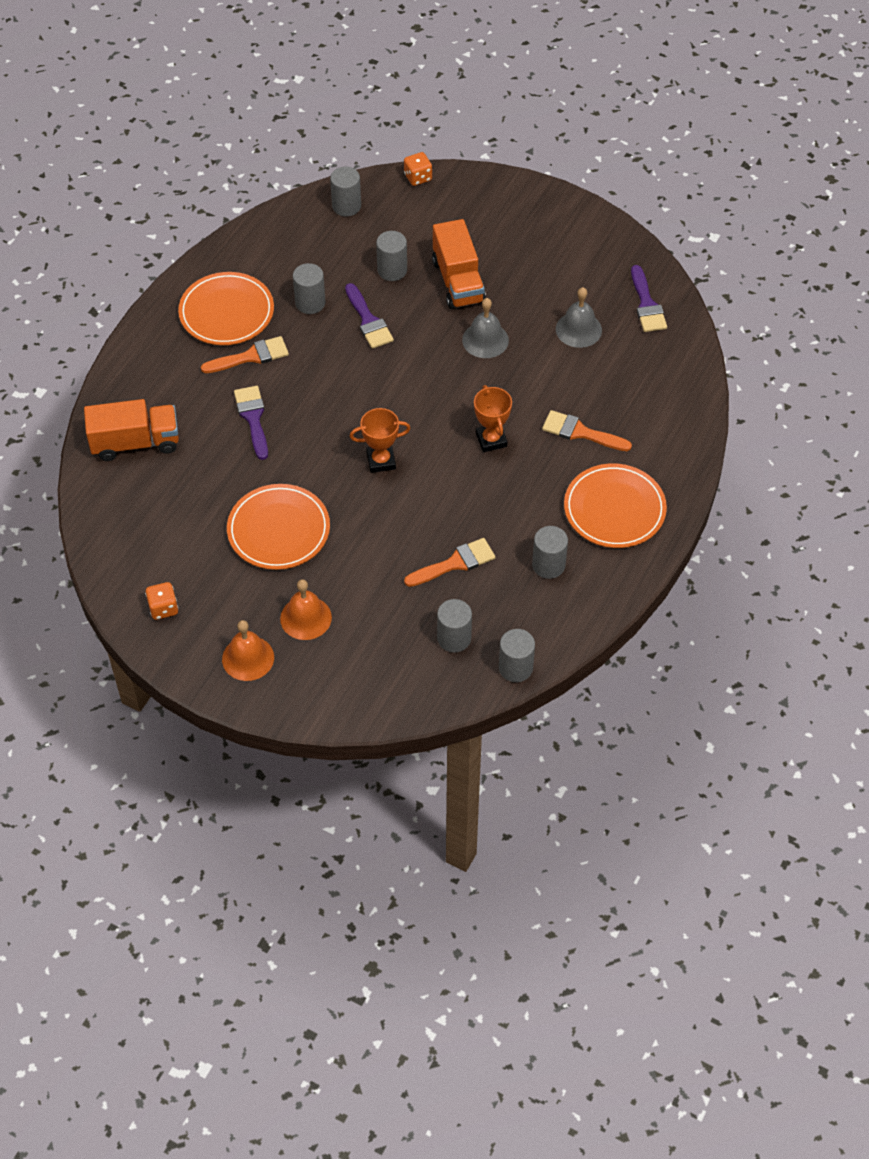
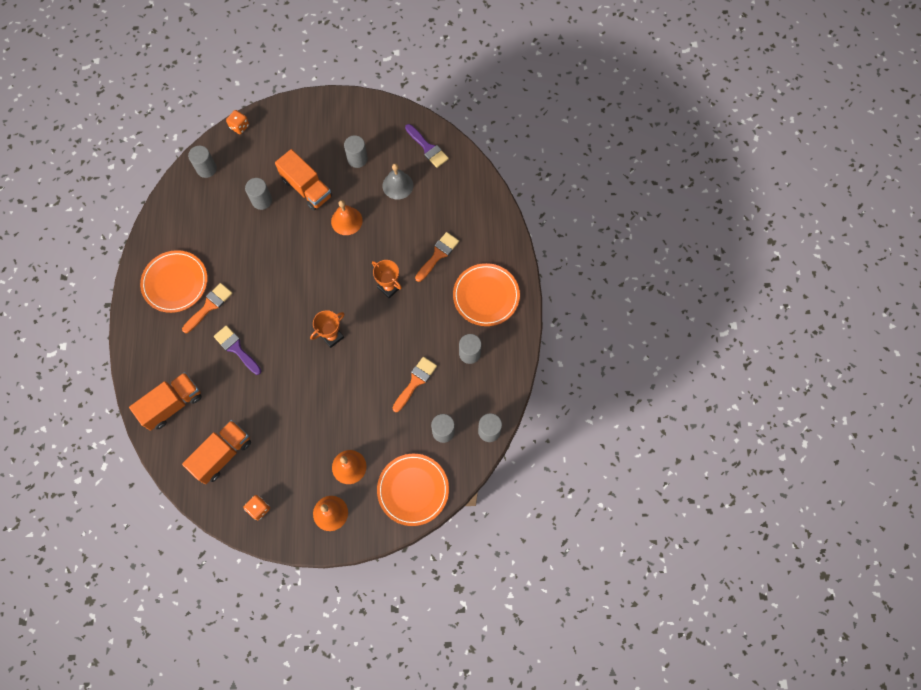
camera: 30 degrees left, 15 degrees up
orange plate [227,484,330,570] -> orange plate moved to [377,454,449,526]
grey cylinder [293,263,326,314] -> grey cylinder moved to [344,135,368,168]
purple brush [345,283,394,349] -> none
grey bell [462,298,509,358] -> orange bell [331,200,363,235]
orange brush [542,410,632,451] -> orange brush turned 135 degrees clockwise [415,232,459,282]
none -> orange truck [182,420,251,484]

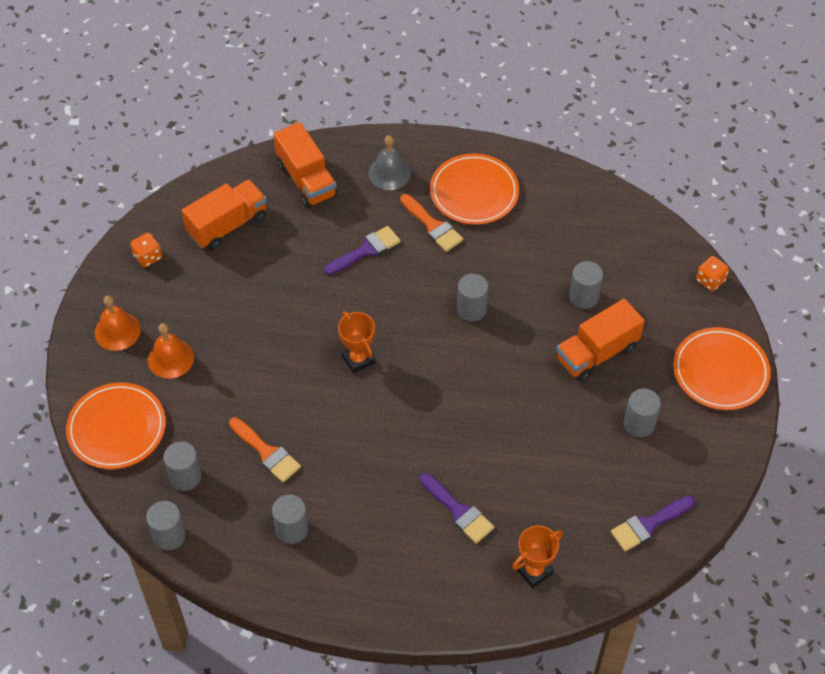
camera: 100 degrees right, 15 degrees down
orange truck [182,420,251,484] -> orange truck turned 90 degrees counterclockwise [182,180,267,250]
grey cylinder [188,146,217,178] -> grey cylinder moved to [457,274,489,322]
orange bell [331,200,363,235] -> none
orange trophy [372,260,402,299] -> orange trophy moved to [512,525,563,588]
grey bell [383,163,413,200] -> grey bell moved to [368,135,411,190]
orange brush [415,232,459,282] -> purple brush [420,473,494,544]
orange plate [453,263,520,326] -> orange plate moved to [673,327,771,410]

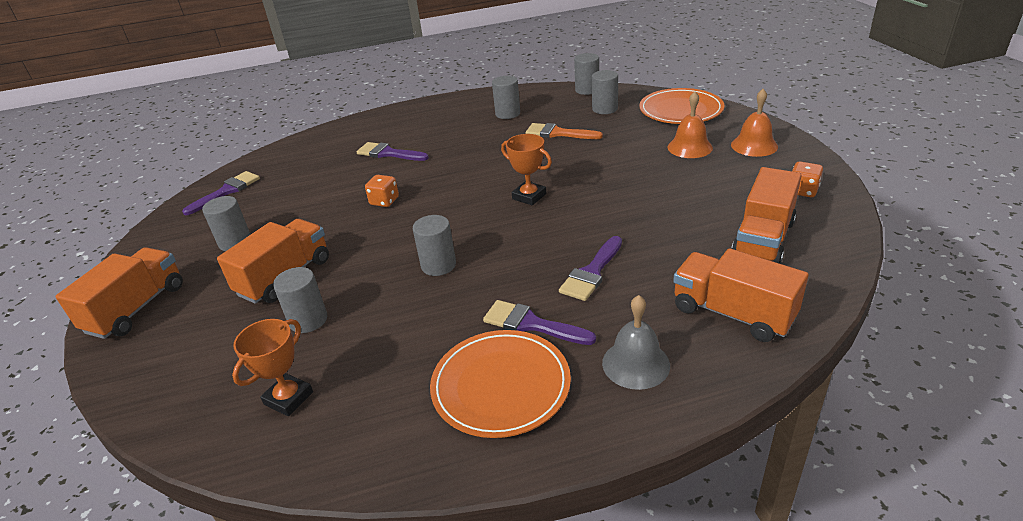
camera: 160 degrees right, 20 degrees down
orange brush [400,194,463,252] -> purple brush [483,300,596,345]
orange trophy [512,525,563,588] -> orange trophy moved to [232,319,313,416]
orange plate [673,327,771,410] -> orange truck [55,247,183,339]
orange dice [696,256,729,291] -> orange dice moved to [365,175,399,207]

